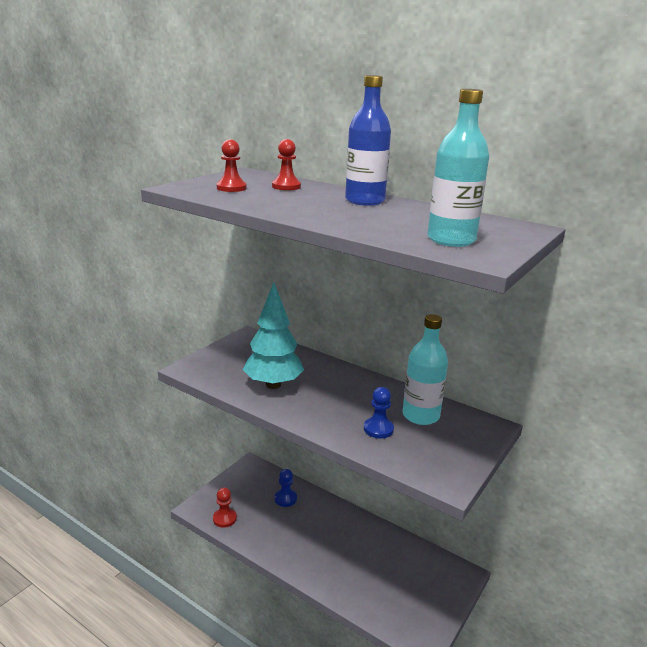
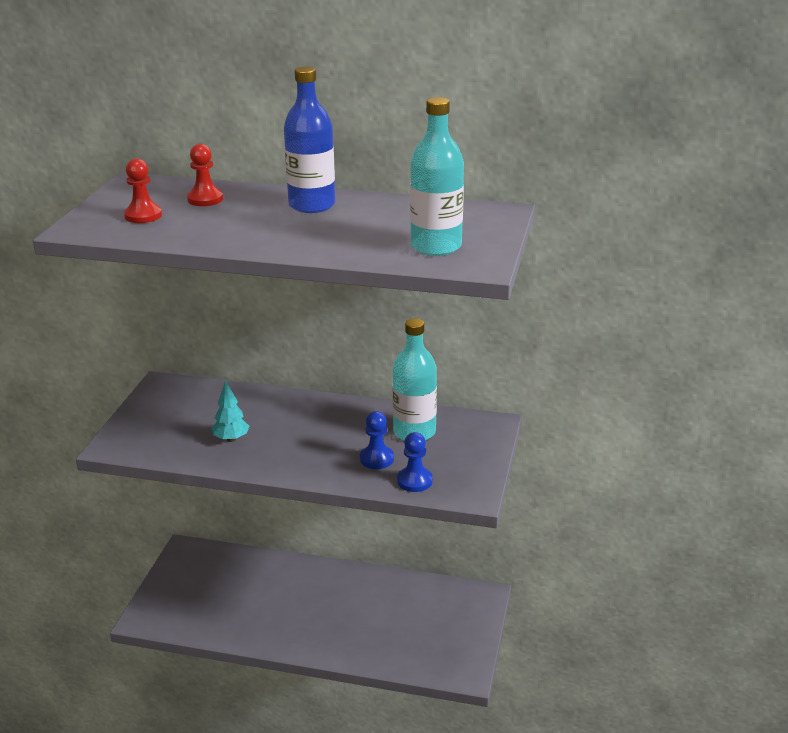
camera: 20 degrees left, 5 degrees up
red pawn [213,488,237,528] -> none
turquoise tree [243,282,304,389] -> turquoise tree [212,380,249,442], size x0.50
blue pawn [275,469,297,507] -> blue pawn moved to [397,432,433,492]

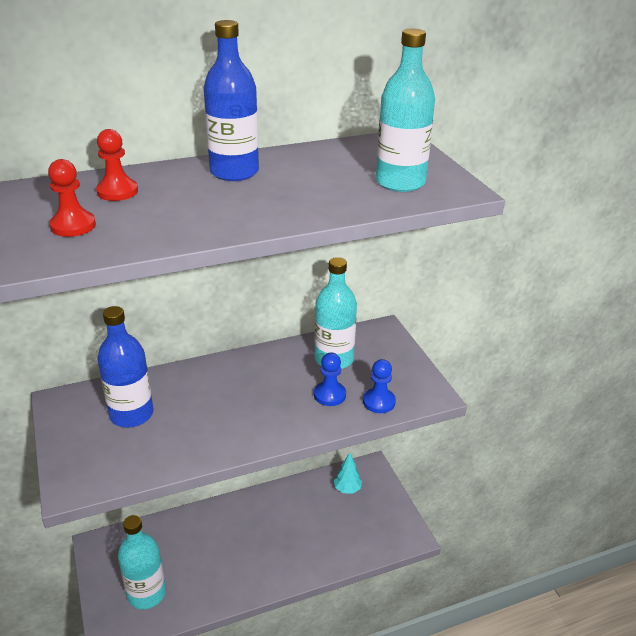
camera: 35 degrees left, 5 degrees up
turquoise tree [212,380,249,442] -> turquoise tree moved to [334,452,362,494]
none -> blue bottle [97,306,153,427]
none -> turquoise bottle [118,515,166,609]

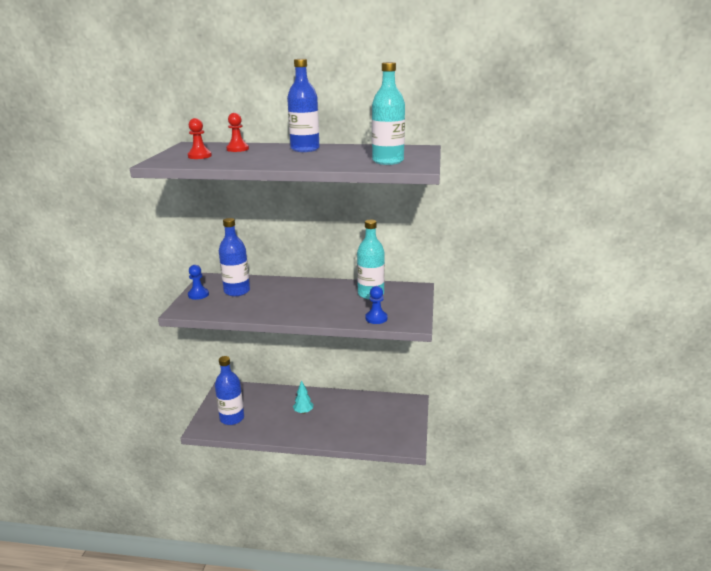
camera: 30 degrees right, 10 degrees down
turquoise bottle [118,515,166,609] -> blue bottle [215,356,244,425]
blue pawn [314,353,346,406] -> blue pawn moved to [188,265,209,300]
turquoise tree [334,452,362,494] -> turquoise tree moved to [293,380,313,414]

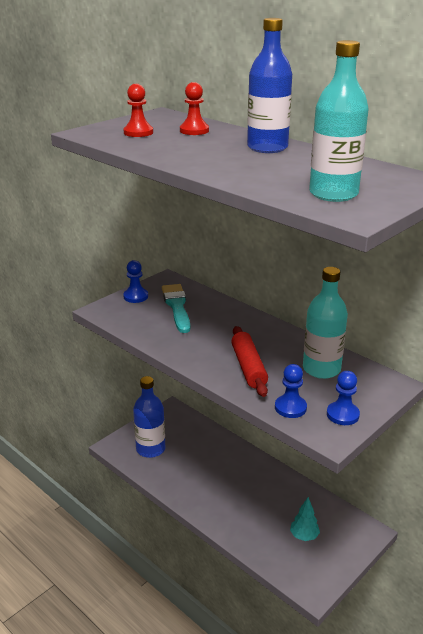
camera: 35 degrees right, 5 degrees up
blue bottle [219,218,250,296] -> turquoise brush [162,284,190,333]
turquoise tree [293,380,313,414] -> turquoise tree moved to [290,497,320,541]
none -> red rolling pin [231,326,268,397]
none -> blue pawn [327,371,360,425]

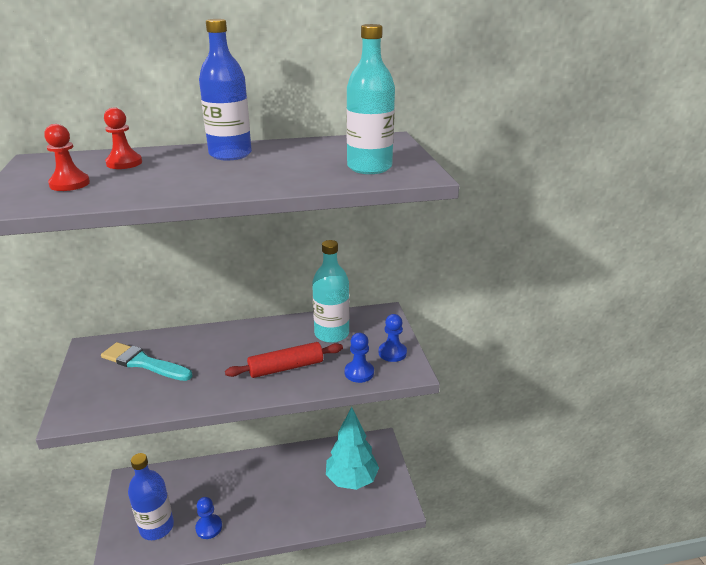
camera: 55 degrees left, 0 degrees up
blue pawn [123,260,148,303] -> blue pawn moved to [195,497,222,539]
red rolling pin [231,326,268,397] -> red rolling pin turned 45 degrees counterclockwise [225,342,343,378]
turquoise tree [290,497,320,541] -> turquoise tree [326,407,379,490], size x1.99

